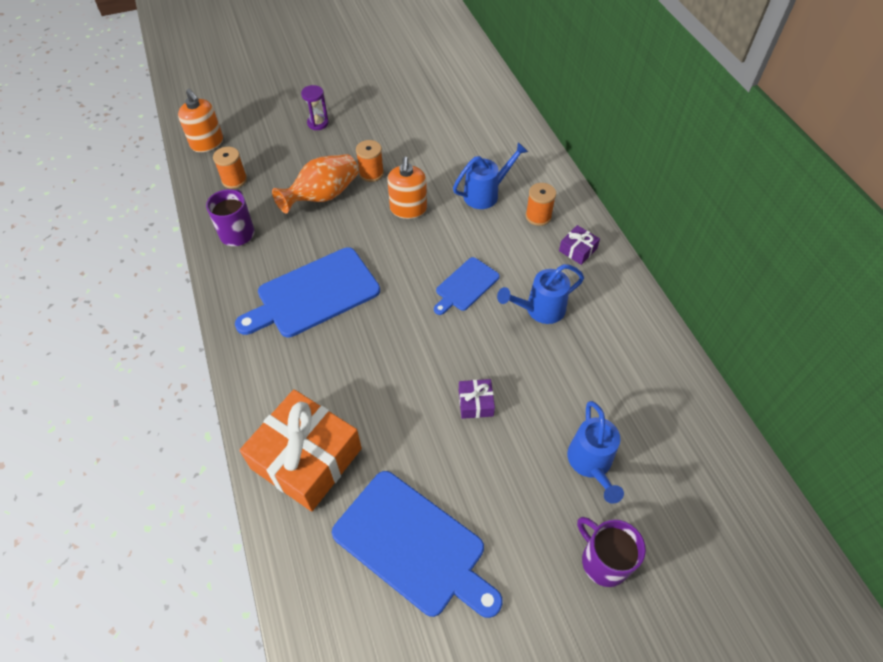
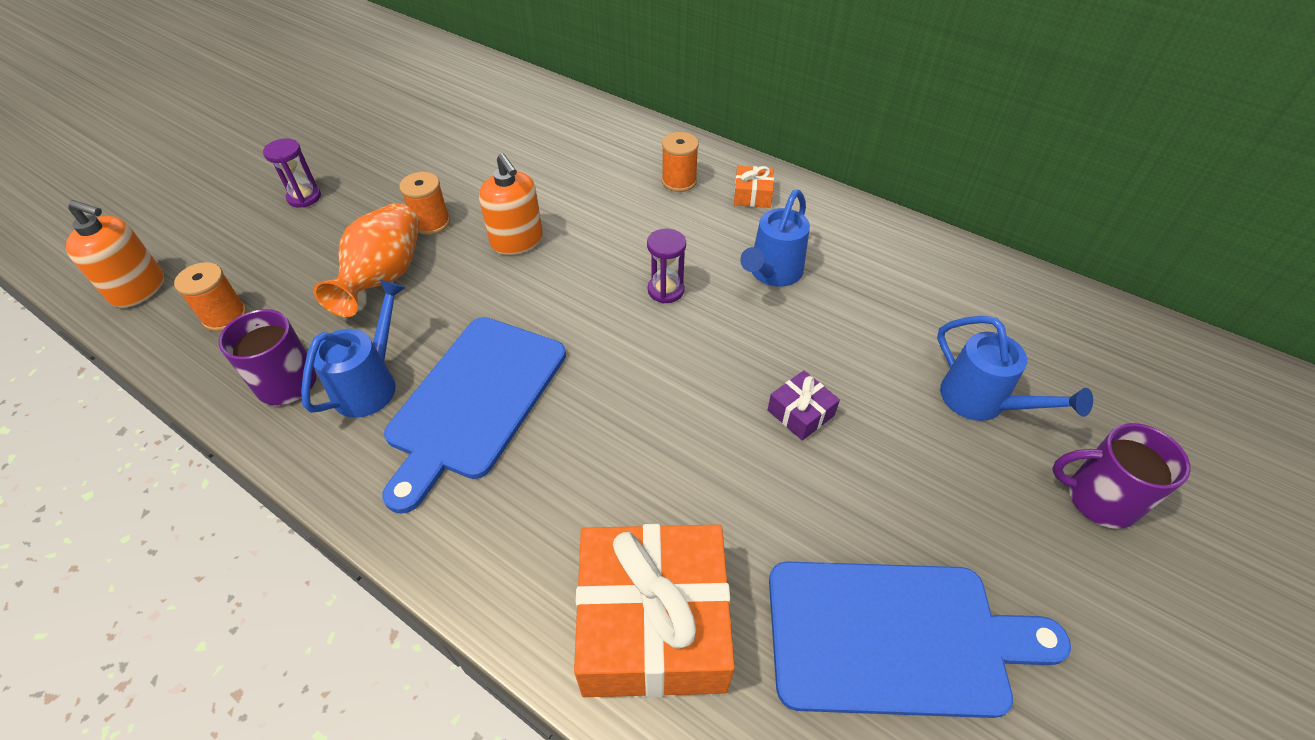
camera: 35 degrees left, 5 degrees down
blue cutting board [434,257,500,315] -> purple hourglass [647,229,686,304]
blue watering can [453,142,528,209] -> blue watering can moved to [301,280,406,418]
purple gift [559,225,600,265] -> orange gift [734,166,774,208]

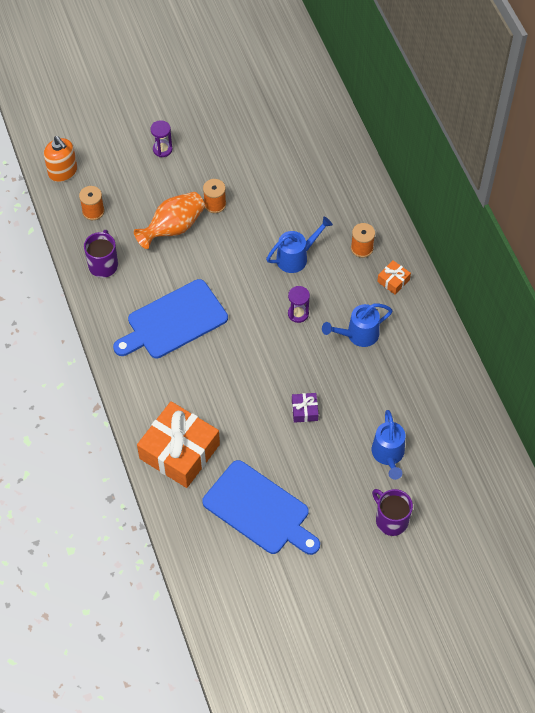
camera: 35 degrees right, 10 degrees up
blue watering can [301,280,406,418] -> blue watering can moved to [266,216,333,273]
orange soap dispenser [479,154,543,255] -> none

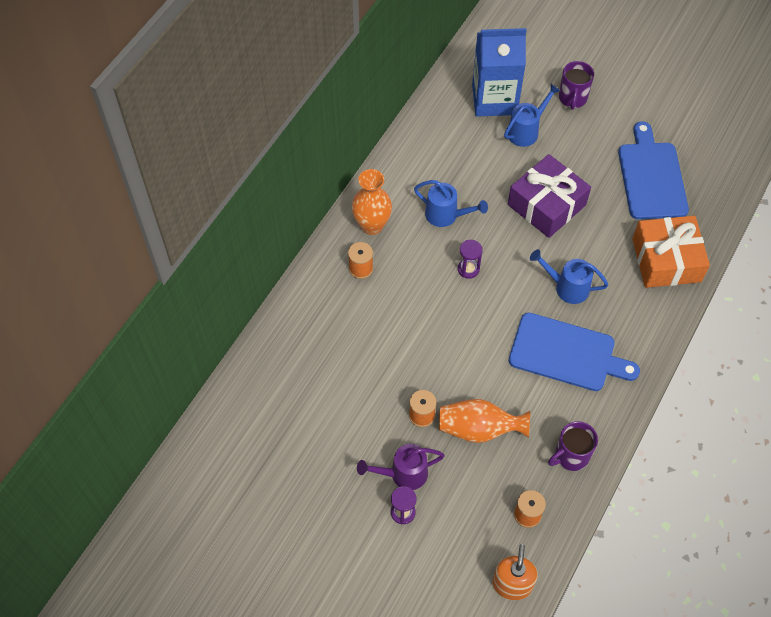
camera: 130 degrees left, 0 degrees up
blue watering can [266,216,333,273] -> blue watering can moved to [530,249,608,304]
purple gift [292,393,319,423] -> purple gift [508,154,591,238], size x2.34
orange gift [377,260,411,295] -> orange vase [352,169,392,235]
none -> purple watering can [357,444,445,490]
none -> blue carton [472,28,526,117]

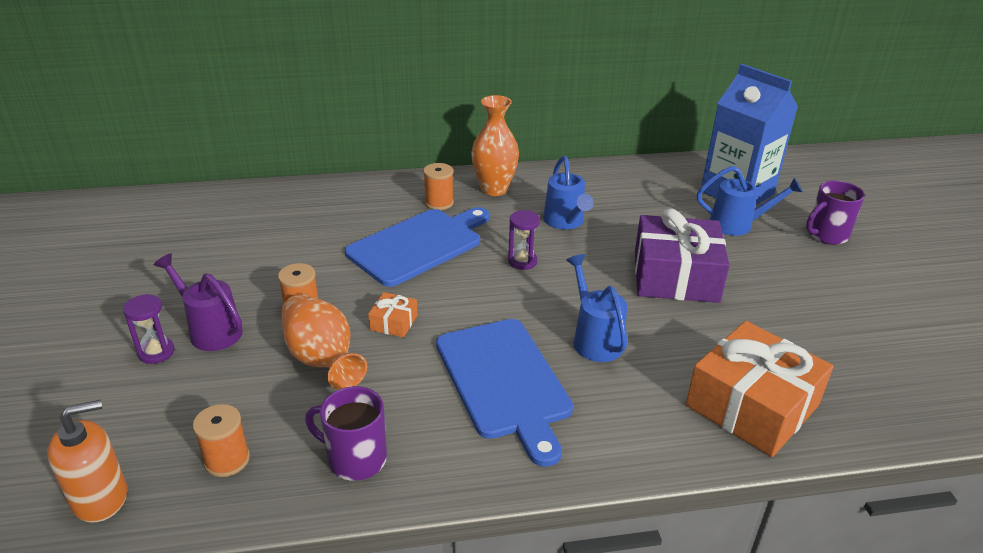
camera: 50 degrees right, 25 degrees down
blue cutting board [618,121,689,219] -> blue cutting board moved to [345,207,490,287]
none -> orange gift [368,292,418,338]

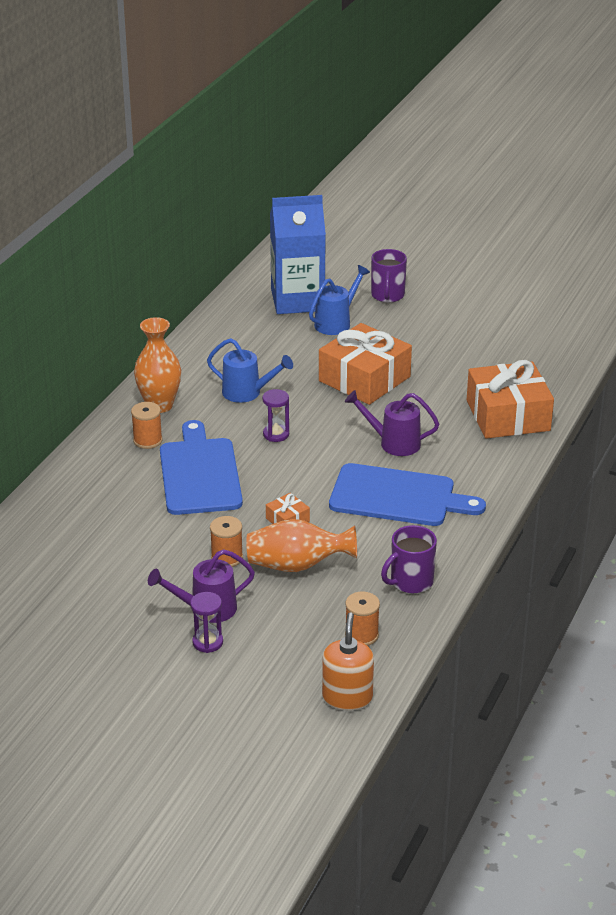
camera: 55 degrees left, 0 degrees up
blue watering can [566,254,627,362] -> purple watering can [345,390,439,456]
purple gift [635,208,730,303] -> orange gift [319,323,412,405]

